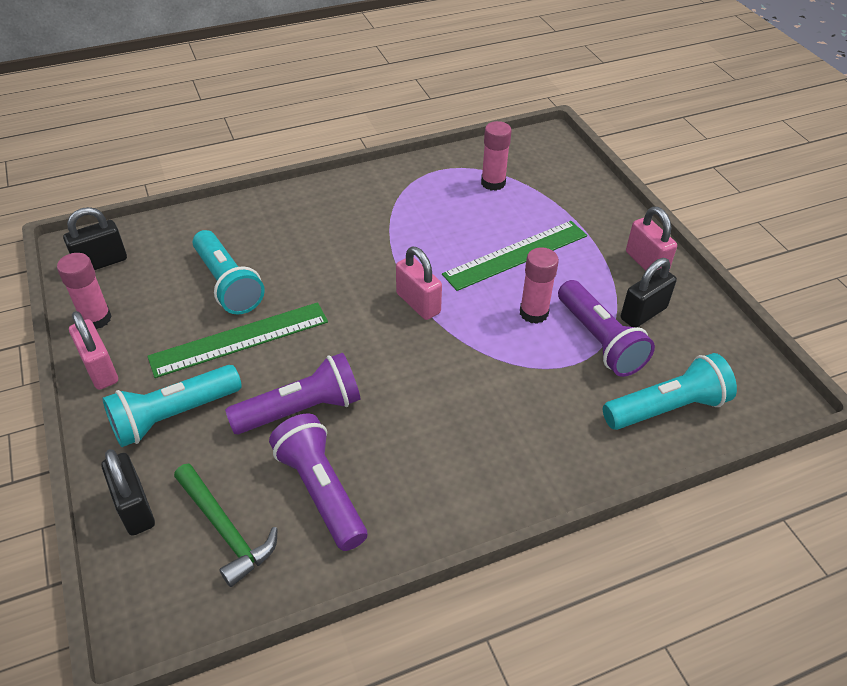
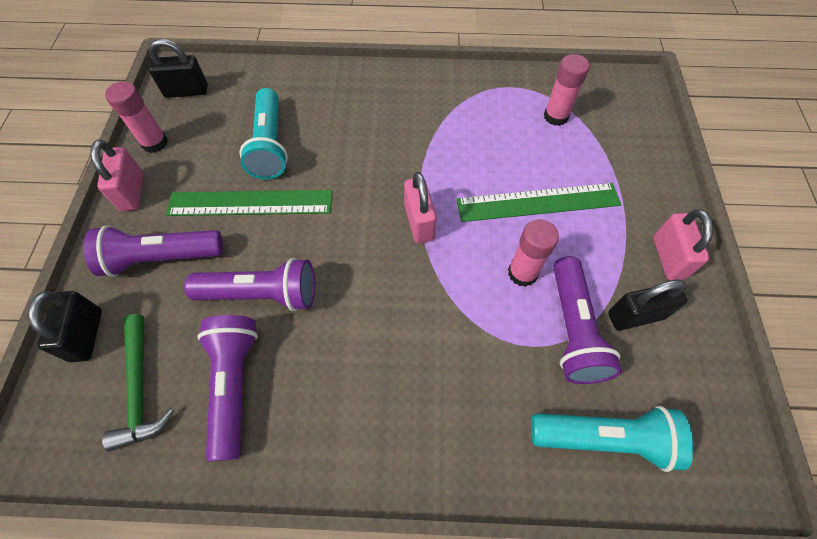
camera: 25 degrees right, 15 degrees up
turquoise flashlight [102,365,242,447] -> purple flashlight [83,225,223,277]

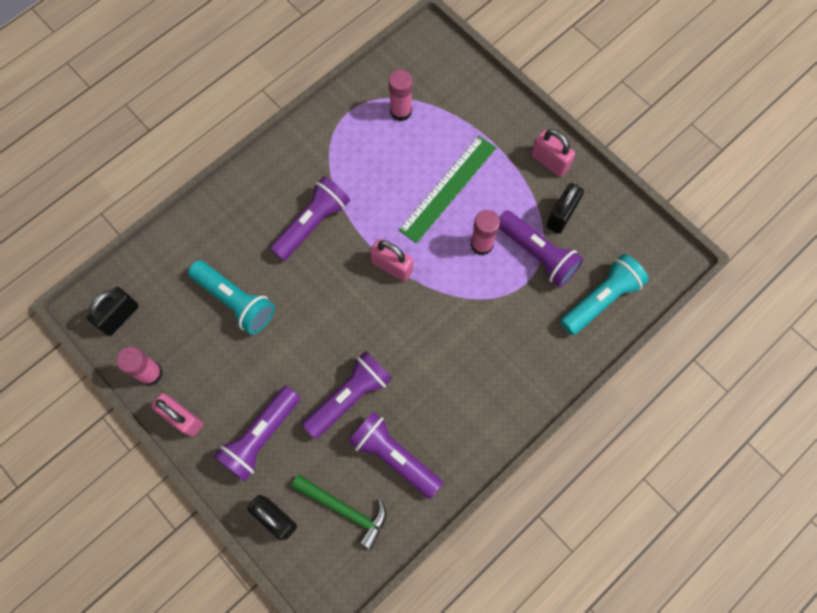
camera: 45 degrees left, 10 degrees up
green ruler [166,190,332,216] -> none
none -> purple flashlight [270,176,350,261]

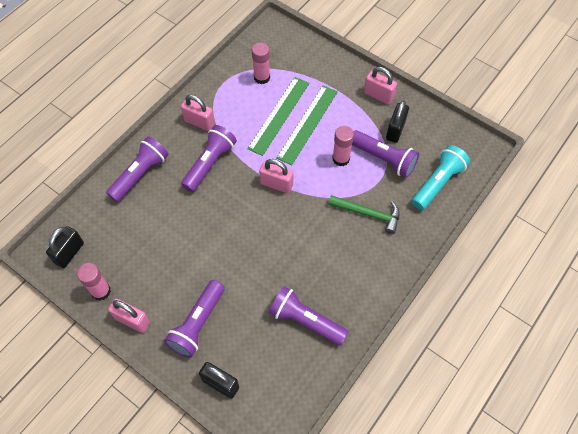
camera: 10 degrees left, 10 degrees down
turquoise flashlight [188,260,275,335] -> none
green hammer [291,475,386,550] -> green hammer moved to [328,195,400,234]
purple flashlight [302,351,392,439] -> purple flashlight moved to [106,136,168,202]
none -> pink padlock [181,95,215,131]
none -> green ruler [247,77,309,156]

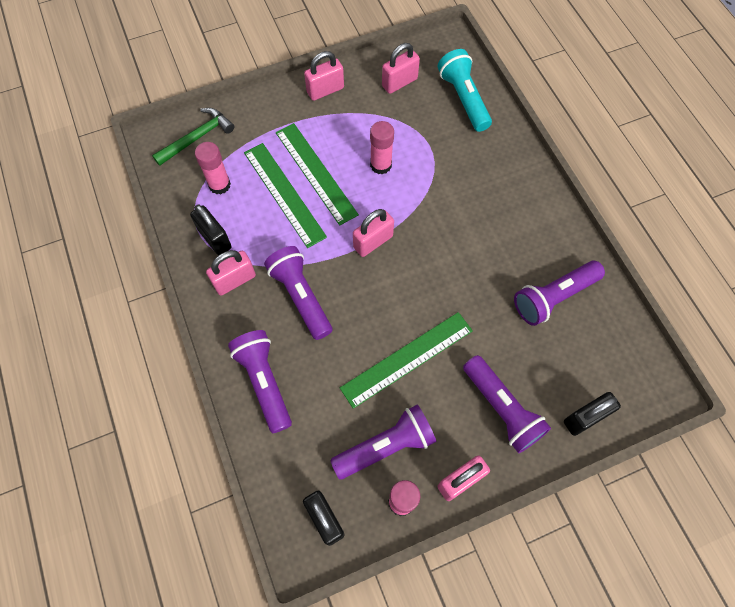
camera: 60 degrees left, 5 degrees up
green hammer [328,195,400,234] -> green hammer moved to [152,108,235,166]
purple flashlight [352,130,419,178] -> purple flashlight moved to [330,404,436,479]
black padlock [386,101,409,143] -> black padlock moved to [190,205,232,255]
none -> green ruler [340,312,473,409]
none -> pink padlock [382,43,420,94]

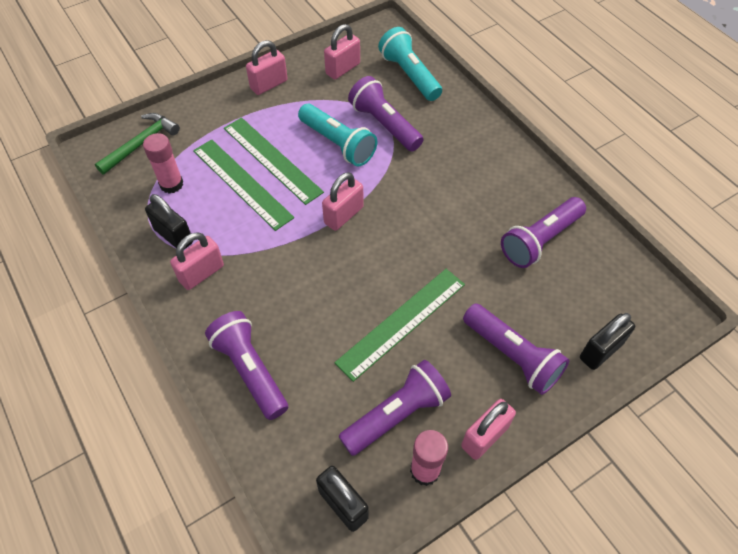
camera: 10 degrees left, 10 degrees down
purple flashlight [264,246,332,340] -> purple flashlight moved to [348,76,423,151]
pink glue stick [370,121,394,175] -> turquoise flashlight [298,104,377,166]

